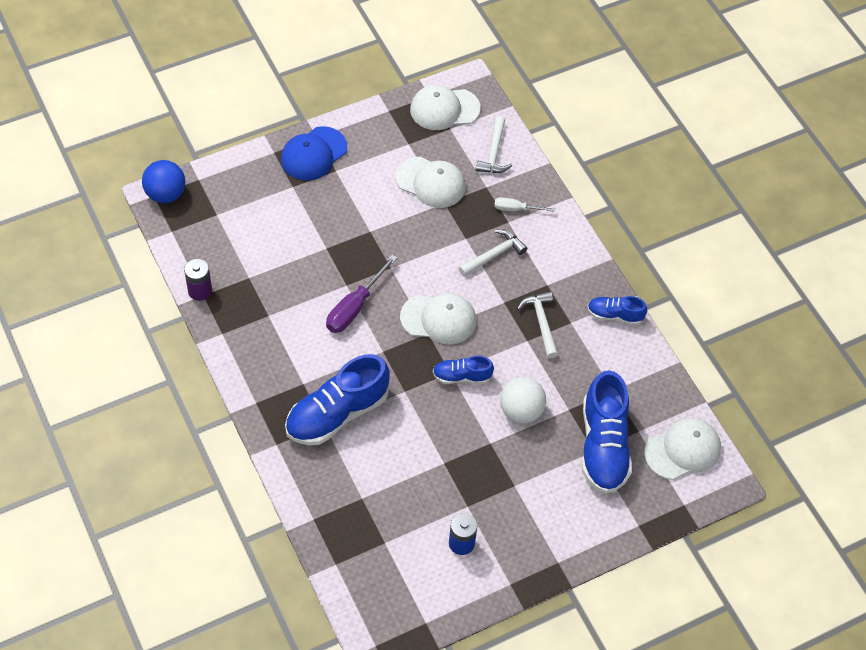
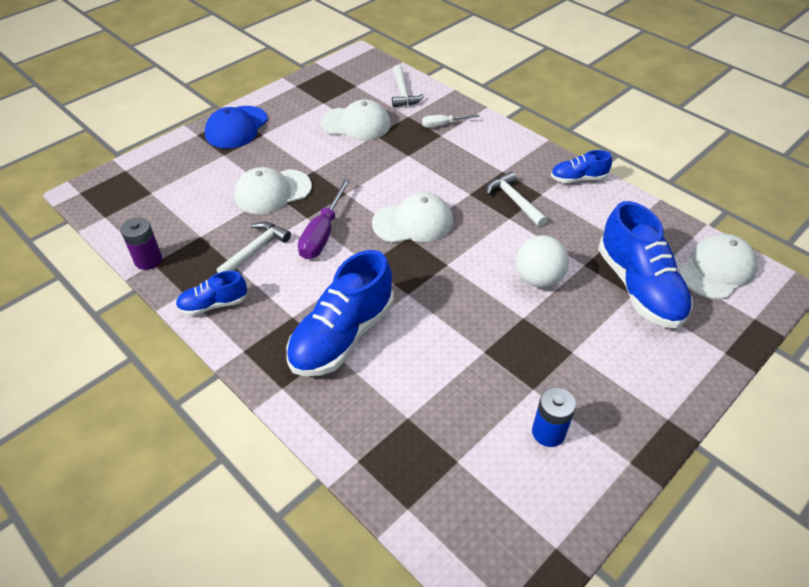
camera: 15 degrees left, 10 degrees down
blue ball [142,160,185,203] -> none
white cap [410,85,480,130] -> white cap moved to [234,167,312,214]
blue shoe [433,356,494,384] -> blue shoe moved to [176,271,247,316]
white hammer [459,229,527,277] -> white hammer moved to [217,222,291,273]

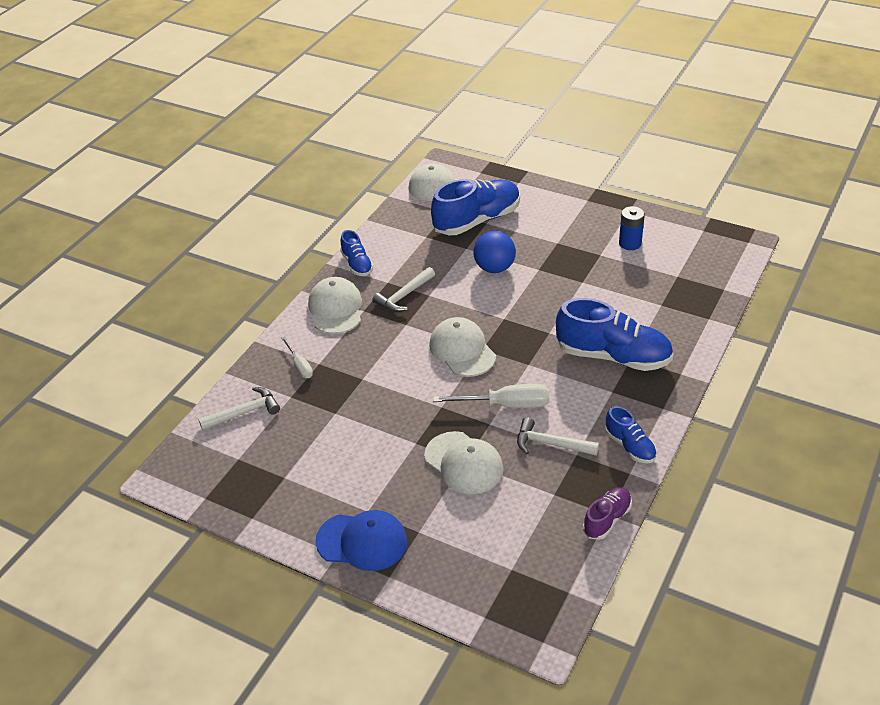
camera: 105 degrees left, 5 degrees down
purple battery [121,217,162,270] -> purple shoe [583,487,632,540]
purple screwdriver [298,179,351,259] -> white screwdriver [433,384,549,408]
white cap [320,99,391,140] -> white cap moved to [308,277,362,334]
white ball [516,235,569,288] -> blue ball [473,231,516,273]

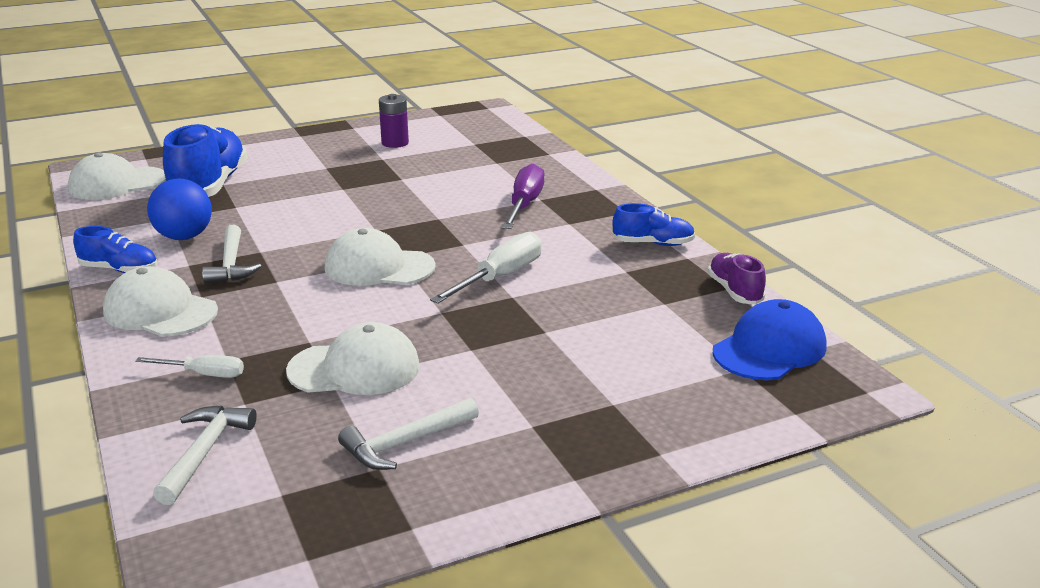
camera: 55 degrees left, 15 degrees down
blue cap [316,510,407,571] -> blue cap moved to [713,299,826,380]
white cap [424,431,504,494] -> white cap moved to [286,322,420,395]
blue ball [473,231,516,273] -> blue ball moved to [147,178,212,240]
white hammer [517,417,599,456] -> white hammer moved to [338,398,479,470]
blue shoe [556,298,673,371] -> purple screwdriver [502,164,544,229]
blue battery [619,206,645,250] -> purple battery [379,94,409,148]

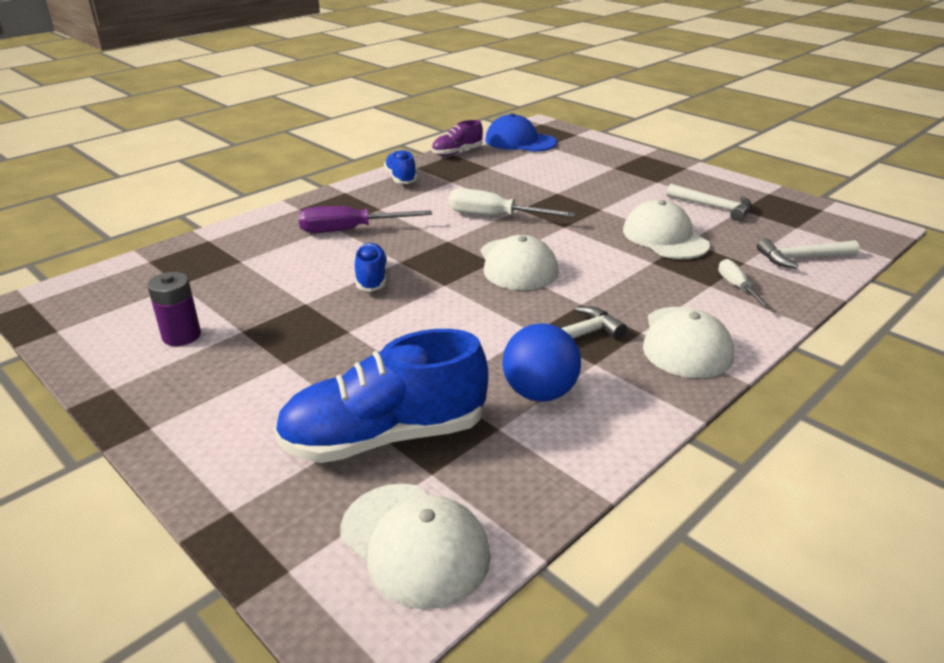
camera: 110 degrees left, 5 degrees up
blue shoe [73,226,157,273] -> blue shoe moved to [354,243,387,292]

